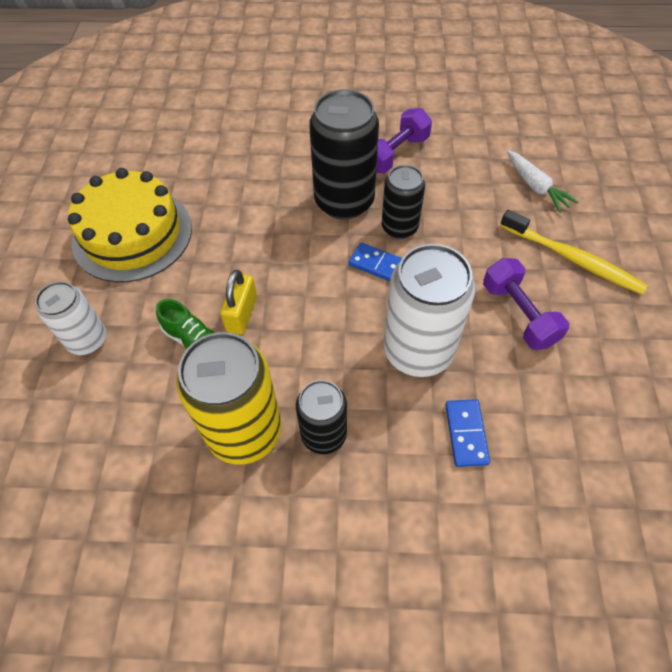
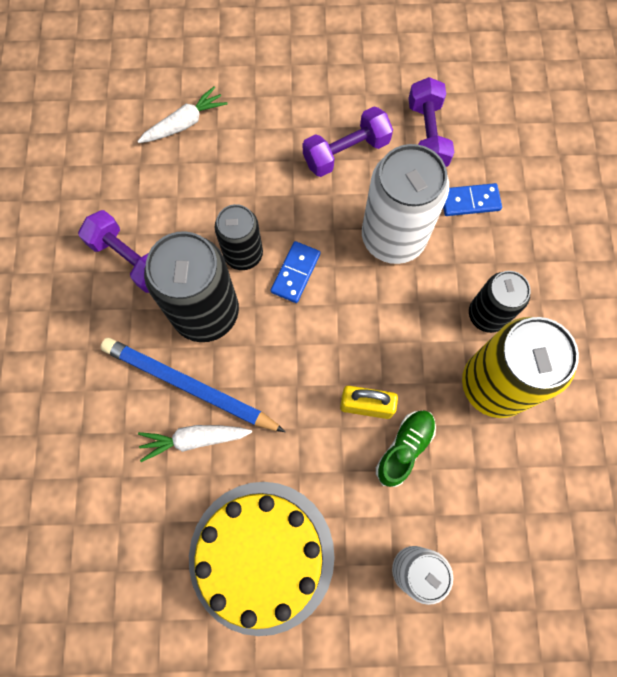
camera: 95 degrees left, 15 degrees up
yellow toothbrush [500,210,648,295] -> none
none -> blue pencil [100,338,286,432]
none -> white carrot [138,425,252,462]
none -> purple dumbbell [408,77,455,167]

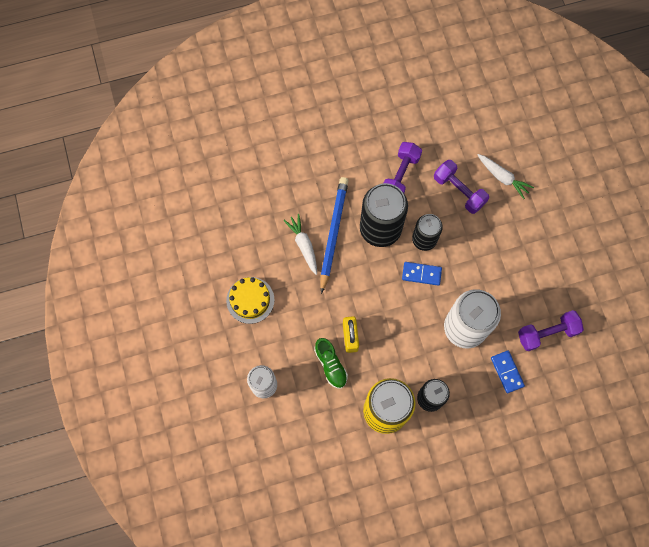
camera: 75 degrees right, 0 degrees up
yellow cake [189,482,335,636] -> yellow cake [226,277,275,324], size x0.58
purple dumbbell [303,106,393,177] -> purple dumbbell moved to [434,160,489,214]
green shoe [376,410,436,487] -> green shoe turned 45 degrees clockwise [314,338,348,389]

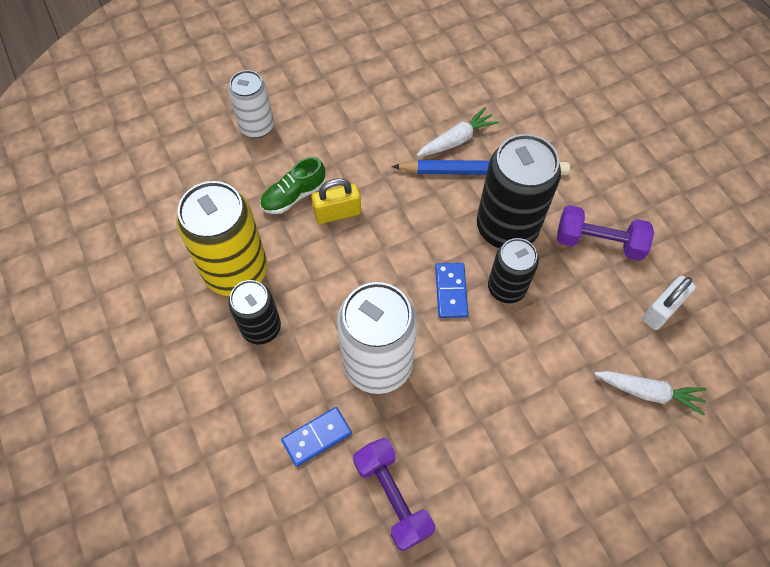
camera: 80 degrees right, 10 degrees down
yellow cake [226,277,275,324] -> none
purple dumbbell [434,160,489,214] -> none
white carrot [478,154,534,199] -> white carrot turned 105 degrees counterclockwise [594,371,707,415]
none -> white padlock [642,276,696,330]

